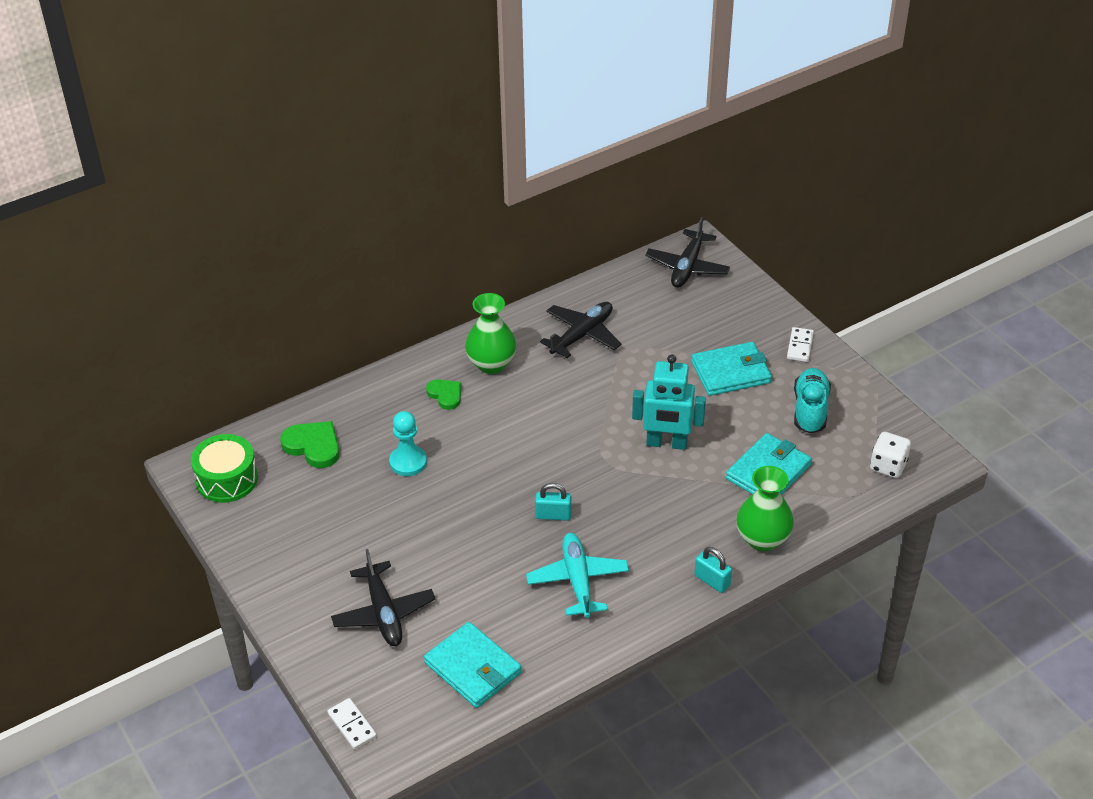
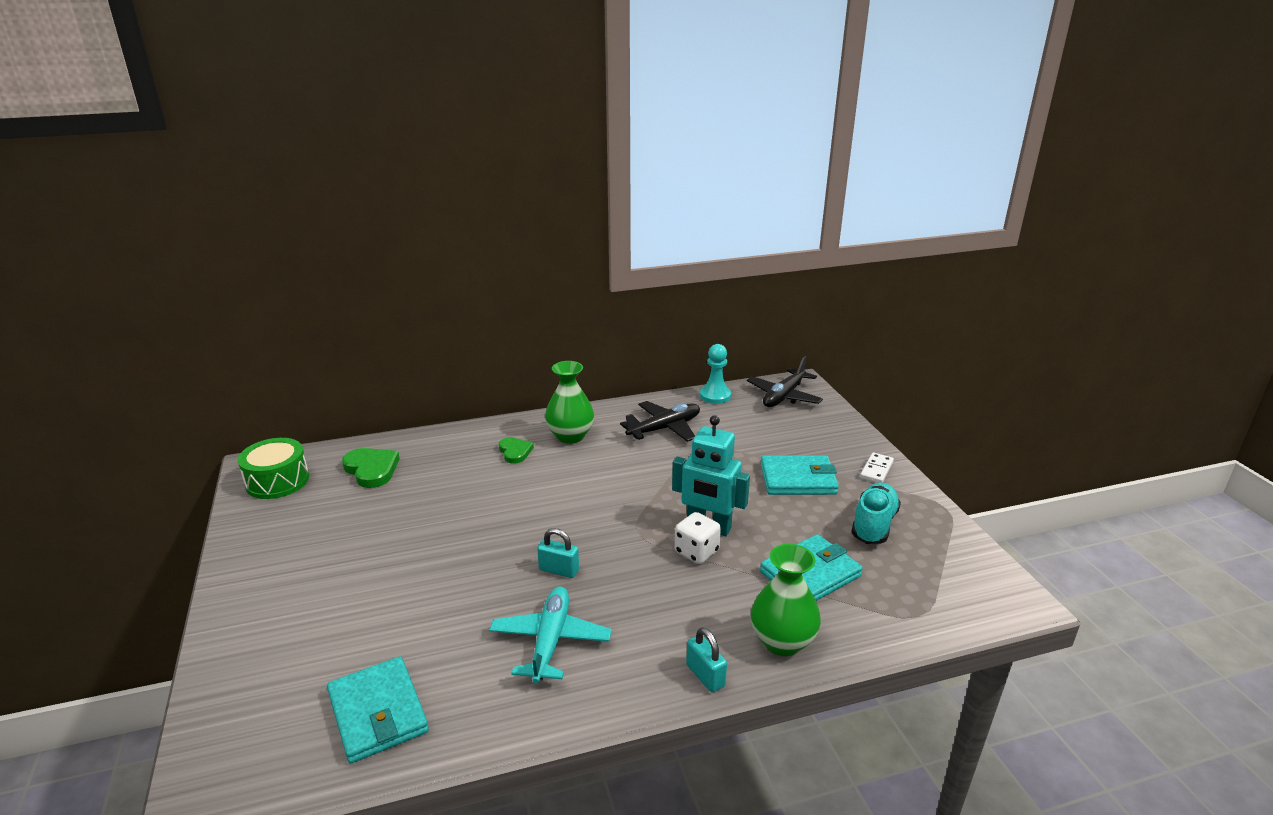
camera: 15 degrees right, 15 degrees down
white domino [327,698,377,750] -> none
black plane [331,549,435,646] -> none
turquoise pawn [389,411,427,476] -> turquoise pawn moved to [700,344,731,404]
white dice [870,432,911,478] -> white dice moved to [675,512,721,564]

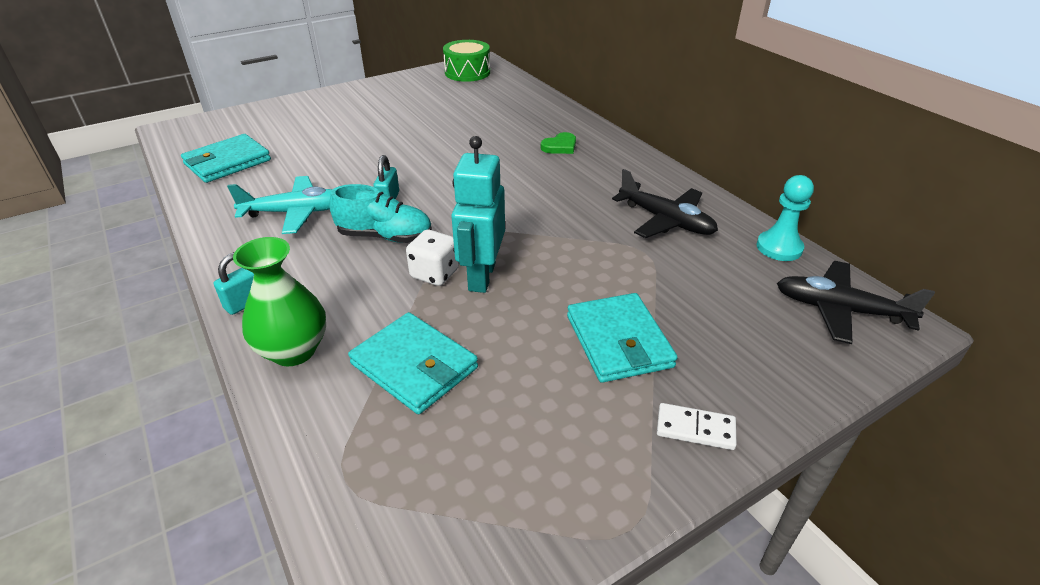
camera: 75 degrees right, 10 degrees up
green heart [342,448,400,488] -> none
green vase [545,361,594,444] -> none
turquoise shoe [851,483,901,544] -> turquoise shoe moved to [329,184,432,243]

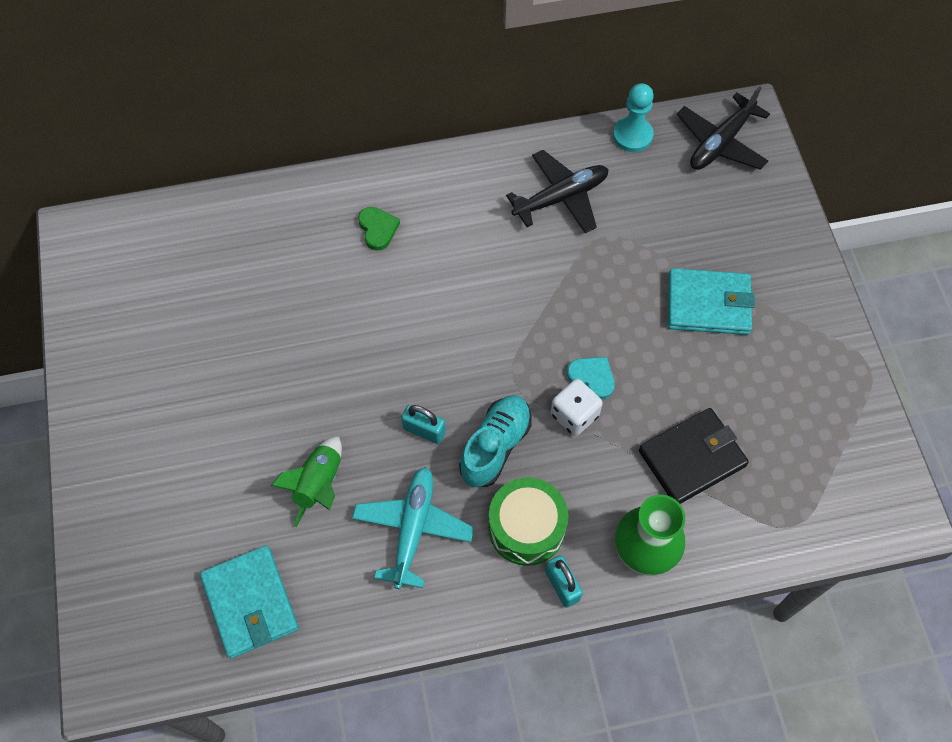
camera: 70 degrees left, 25 degrees up
turquoise wallet [348,312,478,414] -> black wallet [639,408,749,504]
green drum [443,40,490,82] -> green drum moved to [488,477,568,566]
turquoise robot [451,136,505,293] -> turquoise heart [567,357,615,400]
white domino [657,403,737,450] -> none
none -> green rocket [271,436,342,527]

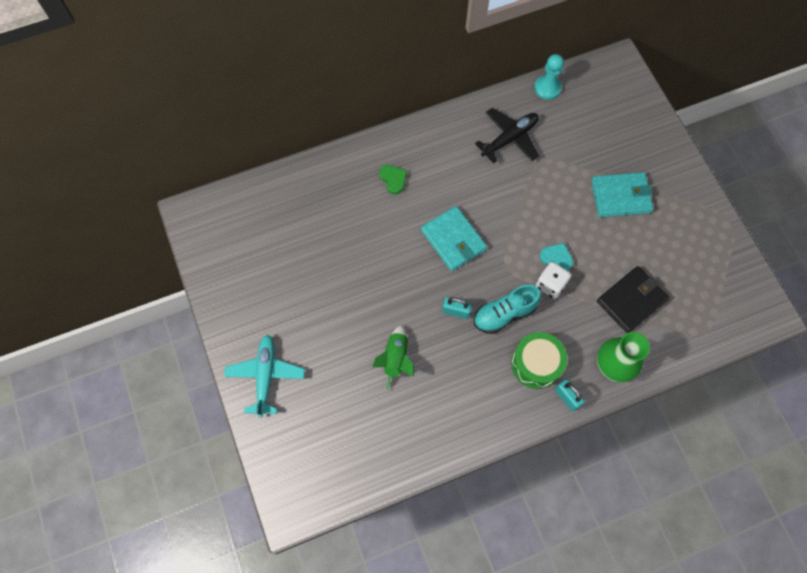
camera: 10 degrees left, 5 degrees up
turquoise wallet [200,545,299,658] -> turquoise wallet moved to [421,206,487,271]
turquoise plane [352,467,474,589] -> turquoise plane moved to [224,335,305,417]
turquoise shoe [459,395,531,487] -> turquoise shoe turned 135 degrees counterclockwise [474,284,541,334]
black plane [677,86,770,170] -> none

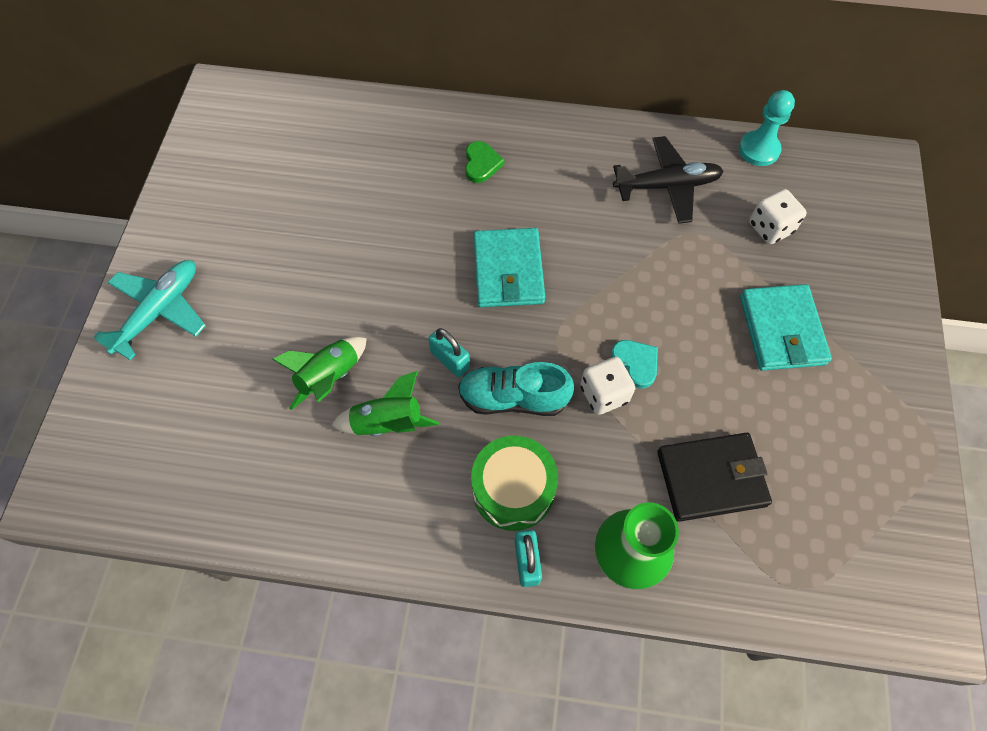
camera: 30 degrees right, 5 degrees down
turquoise wallet [591,172,653,217] -> turquoise wallet turned 60 degrees clockwise [740,284,832,371]
none -> green rocket [332,371,439,436]
none -> white dice [749,189,807,244]

